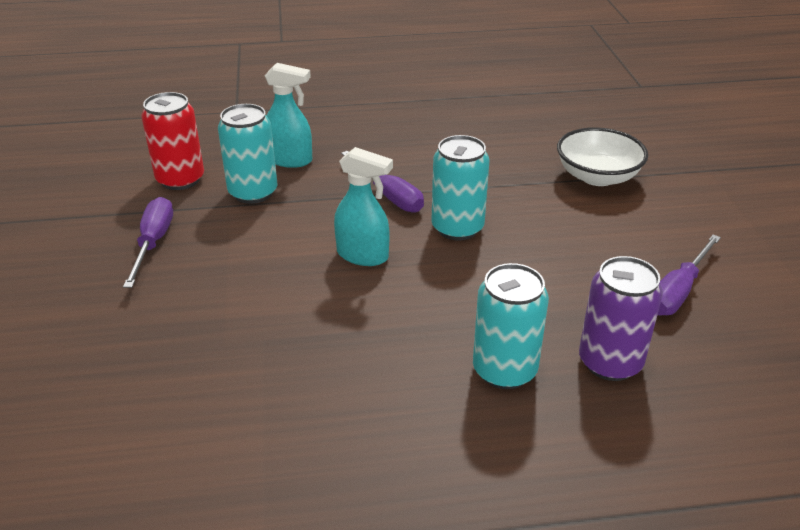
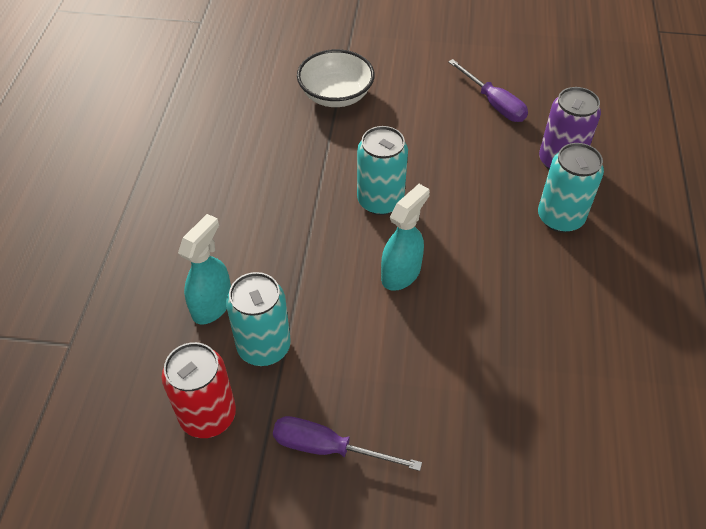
camera: 75 degrees left, 15 degrees up
purple screwdriver [341,151,424,212] -> none

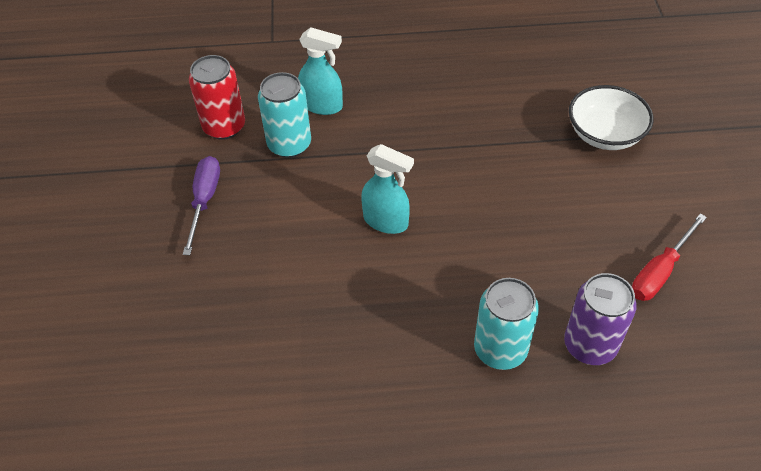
camera: 80 degrees right, 0 degrees up
turquoise can [357,126,408,215] -> none
purple screwdriver [448,59,528,122] -> red screwdriver [632,213,707,301]

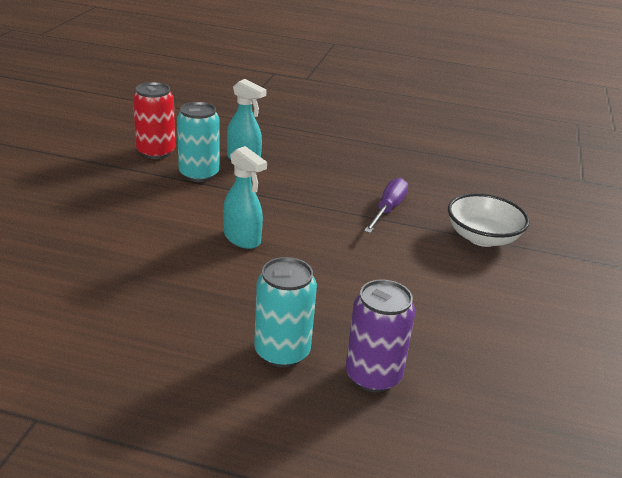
camera: 15 degrees right, 20 degrees down
purple screwdriver [183,156,220,255] -> purple screwdriver moved to [364,178,408,233]
red screwdriver [632,213,707,301] -> none

